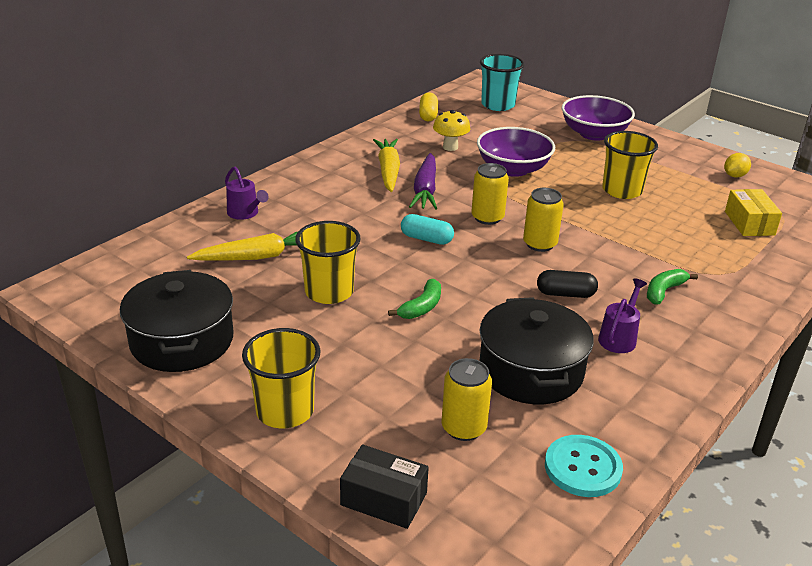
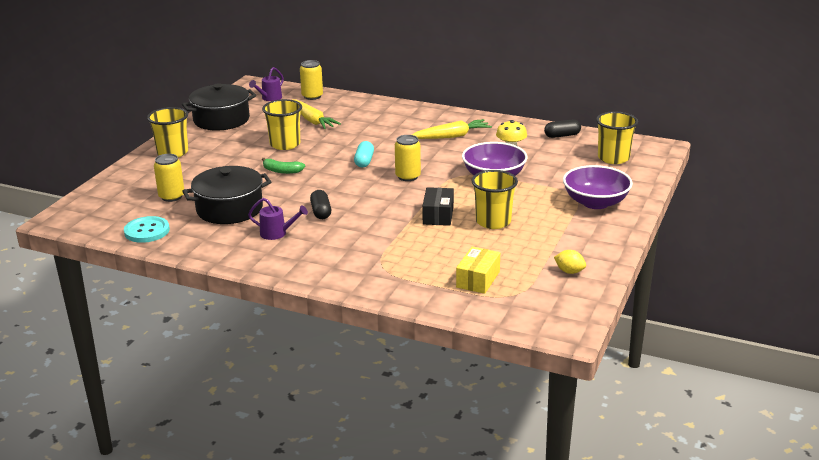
camera: 75 degrees right, 5 degrees down
purple watering can [225,167,269,220] -> purple watering can moved to [249,67,284,101]
black box [340,444,429,529] -> black box moved to [422,187,454,226]
purple carrot [409,153,437,210] -> none
yellow capsule [419,92,438,121] -> black capsule [544,119,581,138]
turquoise cup [480,54,525,111] -> yellow cup [596,112,638,164]
yellow can [523,188,564,252] -> yellow can moved to [300,60,323,100]
green banana [647,269,698,304] -> none
yellow box [725,189,782,236] -> yellow box turned 45 degrees counterclockwise [456,247,500,294]

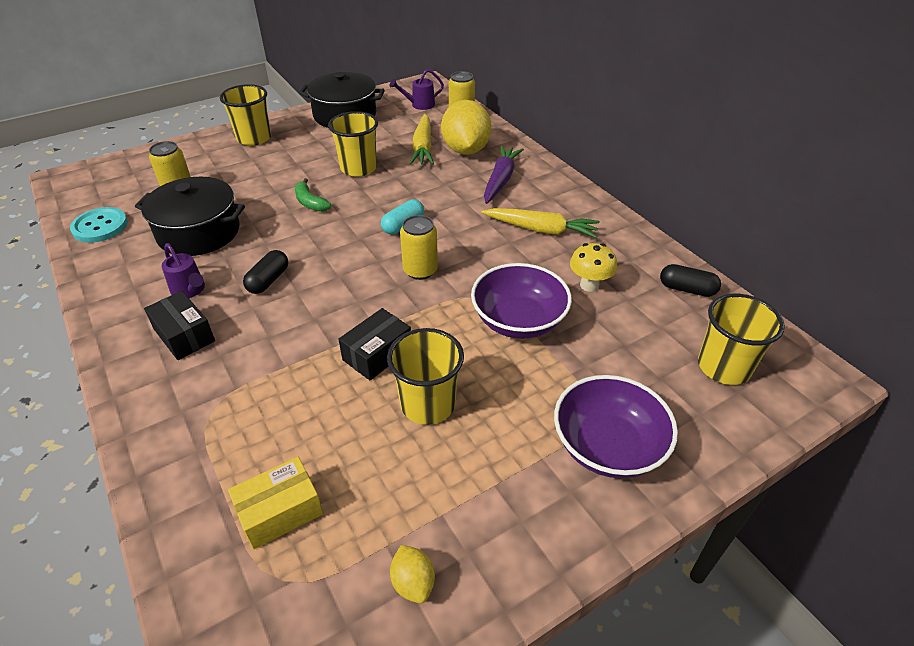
camera: 35 degrees right, 15 degrees up
none -> black box [144,291,215,360]
none -> yellow lemon [441,100,492,155]
none -> purple carrot [484,145,524,204]

